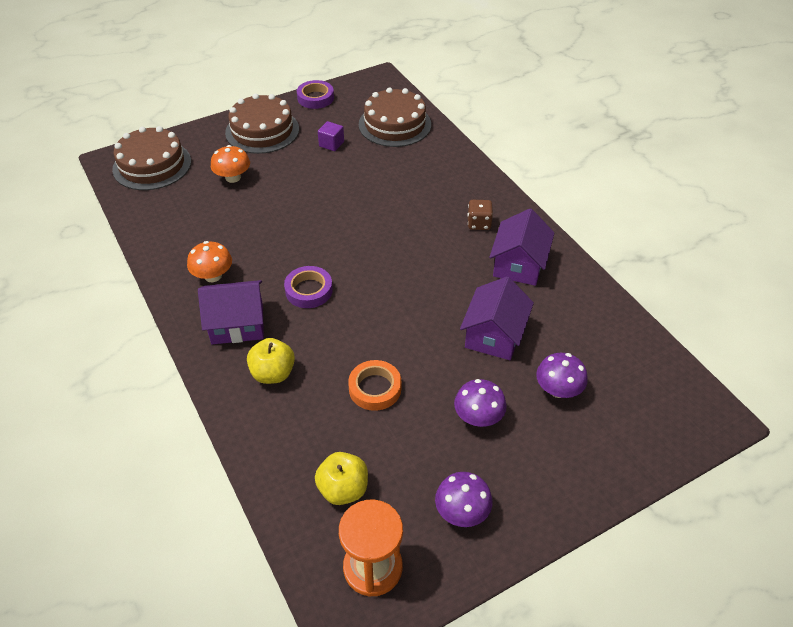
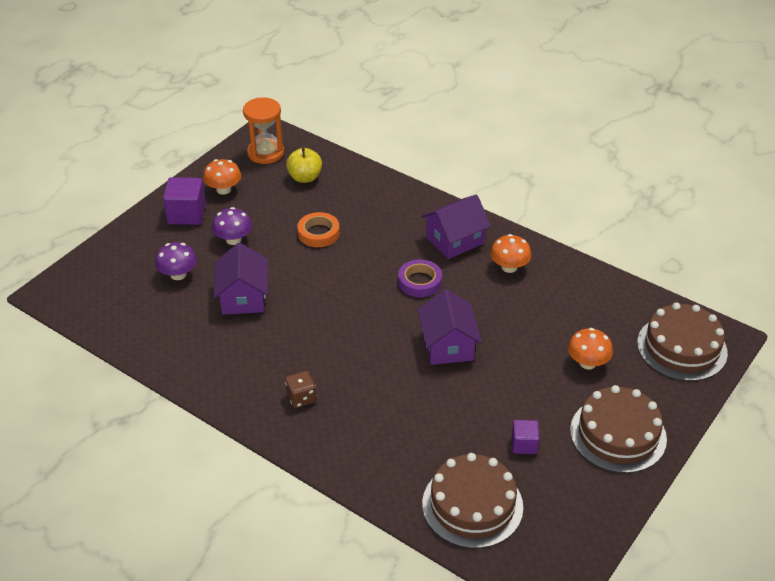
camera: 155 degrees right, 5 degrees down
yellow apple [247,338,295,384] -> none
purple tape [297,80,334,109] -> none
purple mushroom [435,472,493,527] -> orange mushroom [203,159,241,194]
purple house [489,209,554,286] -> purple house moved to [418,289,482,365]
none -> purple cube [163,177,206,225]

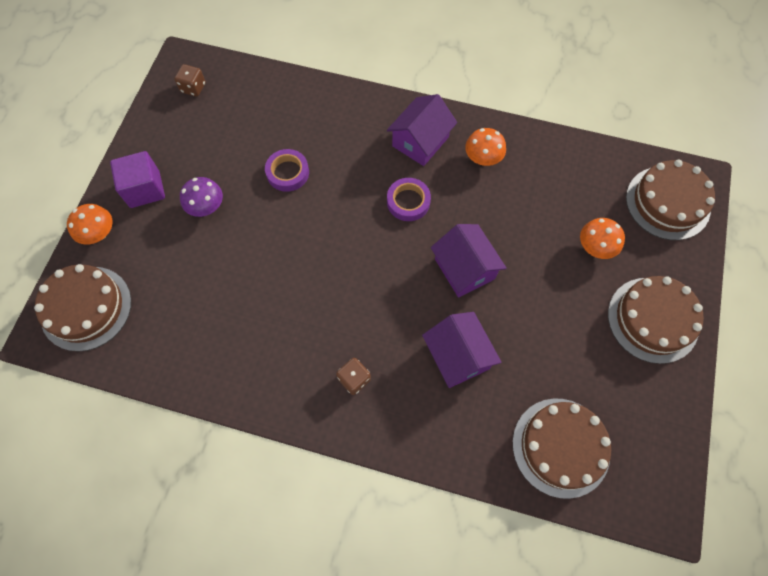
camera: 20 degrees left, 25 degrees up
purple mushroom [155,242,197,280] -> none
orange mushroom [203,159,241,194] -> orange mushroom moved to [67,204,113,245]
purple house [214,243,268,315] -> purple house moved to [422,312,502,388]
orange hourglass [243,98,284,164] -> brown dice [174,64,206,97]
yellow apple [286,148,322,183] -> none
orange tape [297,212,340,247] -> purple tape [265,149,309,192]
purple cube [512,420,540,454] -> none
none -> brown cake [34,264,131,352]

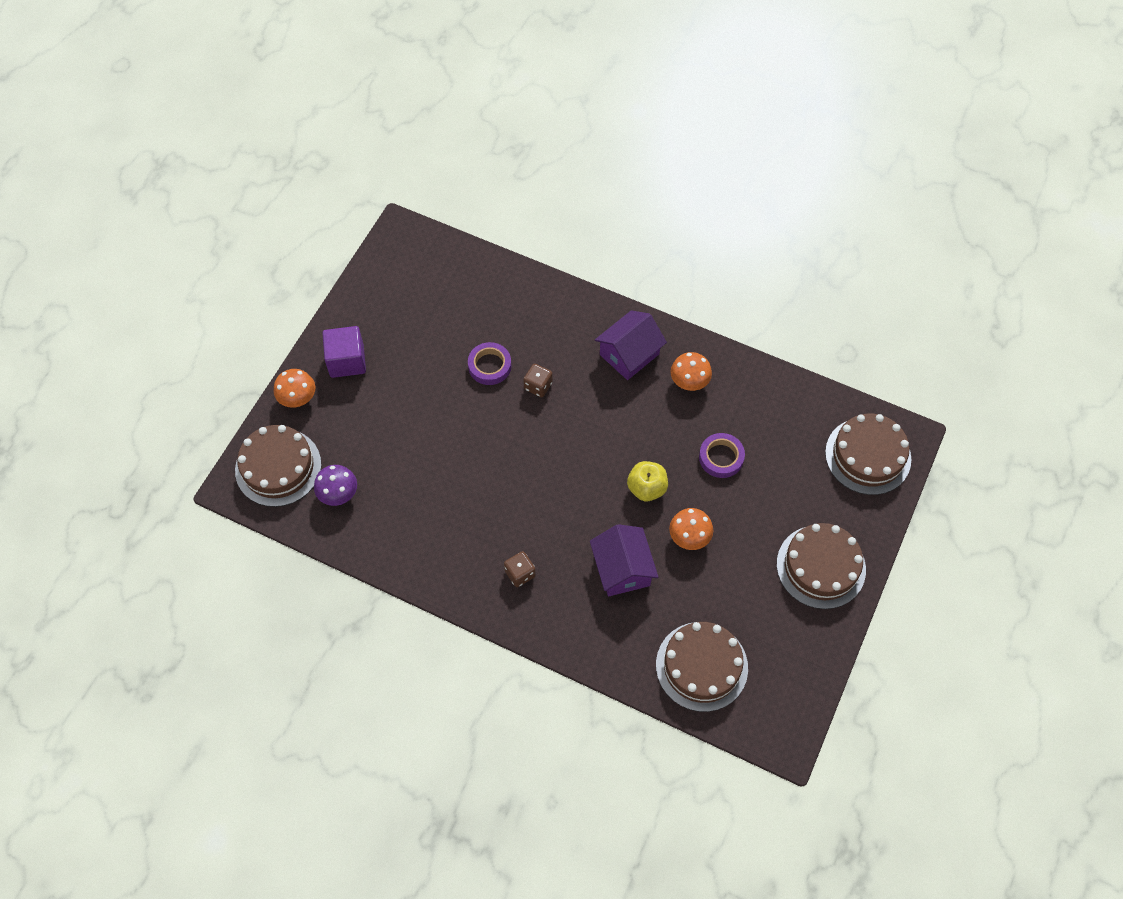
camera: 10 degrees right, 5 degrees down
brown dice [174,64,206,97] -> brown dice moved to [523,364,553,397]
purple mushroom [180,177,223,217] -> purple mushroom moved to [314,465,357,506]
purple tape [387,178,431,221] -> purple tape moved to [699,433,745,478]
purple house [431,224,507,298] -> yellow apple [627,461,668,501]
orange mushroom [580,218,625,259] -> orange mushroom moved to [669,508,713,550]

